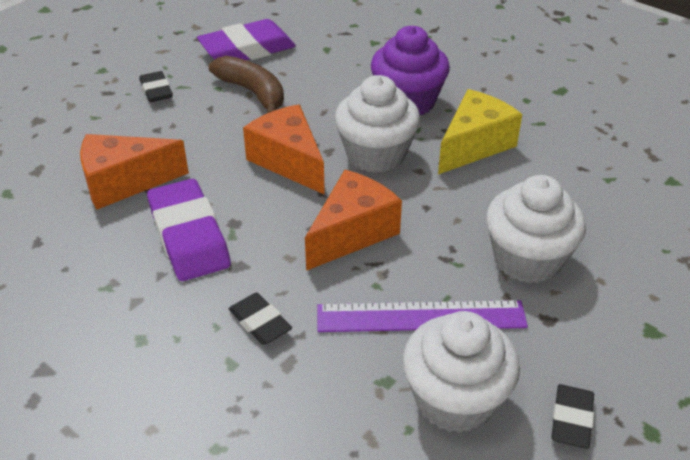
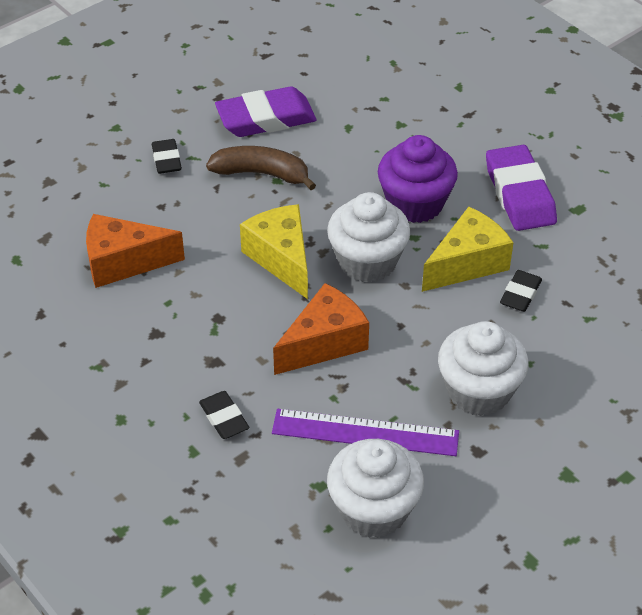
camera: 10 degrees right, 5 degrees up
purple eraser [147,179,231,281] -> purple eraser moved to [486,145,557,231]
brown banana [209,56,284,113] -> brown banana turned 45 degrees counterclockwise [206,146,316,190]
orange cheese [243,104,325,195] -> yellow cheese [240,204,308,299]
black eraser [551,384,594,449] -> black eraser moved to [500,270,542,312]

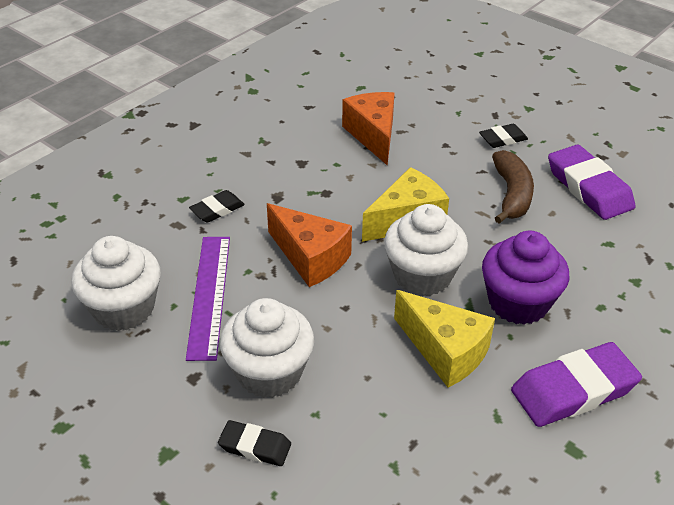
camera: 80 degrees right, 5 degrees down
black eraser [500,270,542,312] -> black eraser moved to [218,420,291,466]

